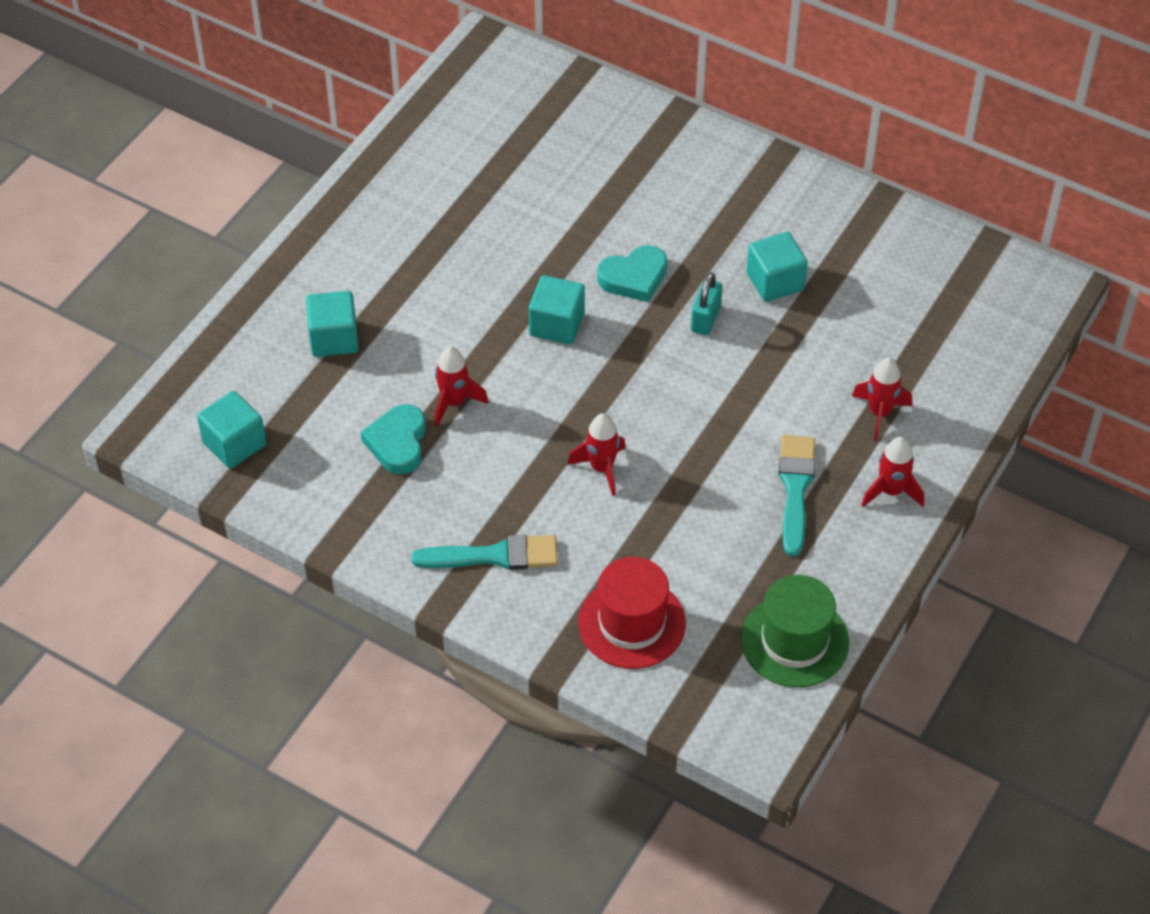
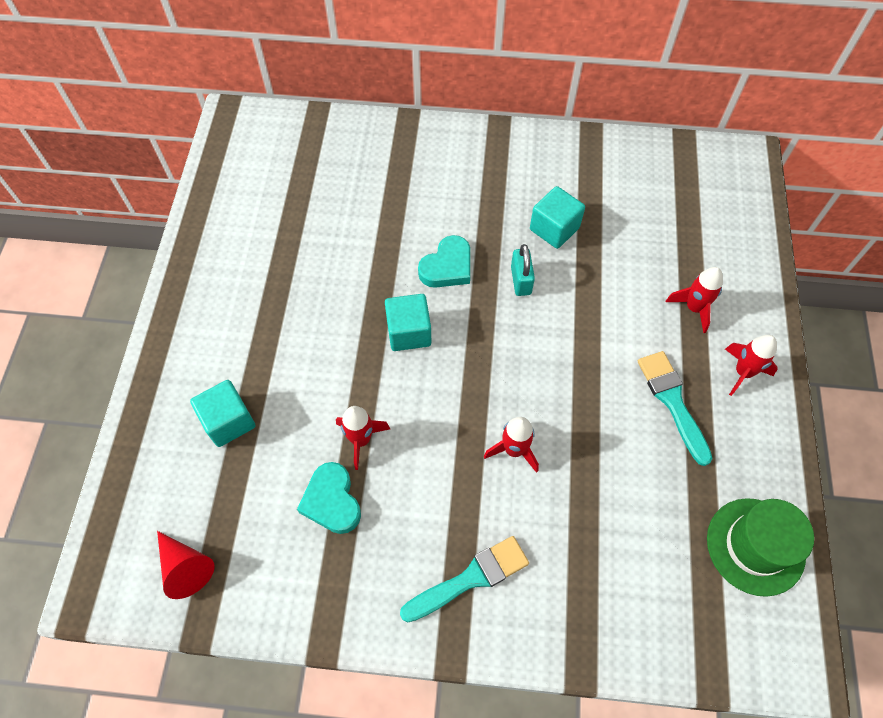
camera: 25 degrees left, 10 degrees up
turquoise cube [197,391,267,468] -> red cone [157,531,215,599]
red hat [578,557,686,669] -> none

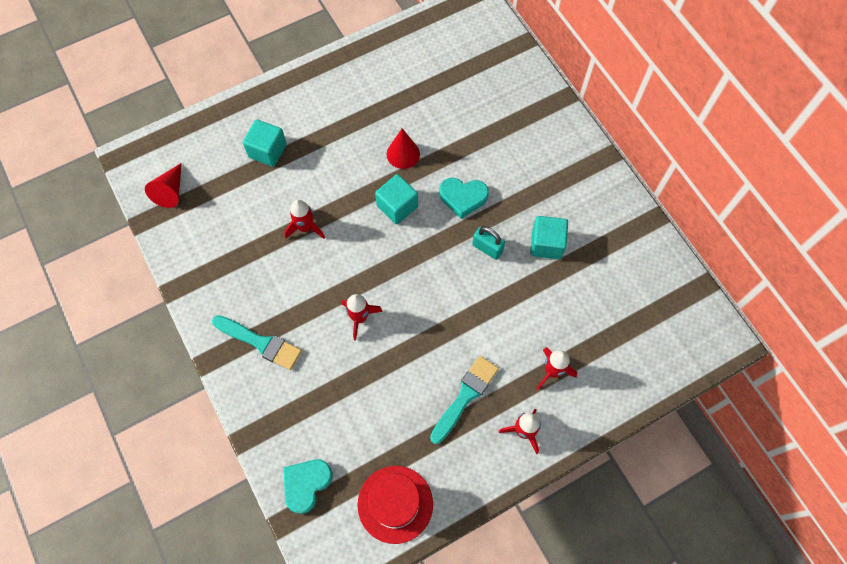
camera: 55 degrees right, 5 degrees up
turquoise heart [297,462,361,534] -> turquoise heart moved to [284,459,333,514]
turquoise padlock [511,244,535,296] -> turquoise padlock turned 75 degrees clockwise [472,226,505,260]
green hat [707,498,814,597] -> red hat [357,466,433,544]
none -> red cone [387,128,420,169]

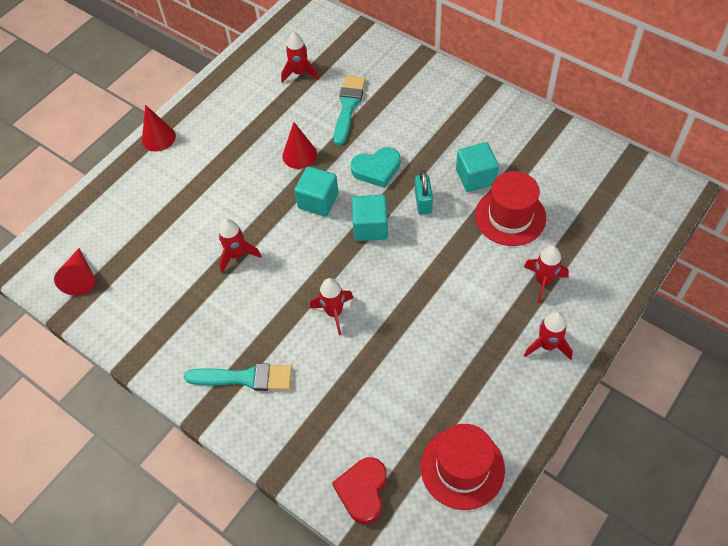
camera: 20 degrees left, 10 degrees down
turquoise cube [243,119,287,167] -> turquoise cube moved to [352,195,388,241]
turquoise heart [284,459,333,514] -> red heart [332,457,387,524]
turquoise brush [430,356,499,444] -> turquoise brush moved to [334,75,366,145]
turquoise padlock [472,226,505,260] -> turquoise padlock turned 75 degrees clockwise [415,170,433,215]
none -> red cone [142,105,176,151]
none -> red rocket [281,32,319,83]
none -> red hat [475,171,546,246]

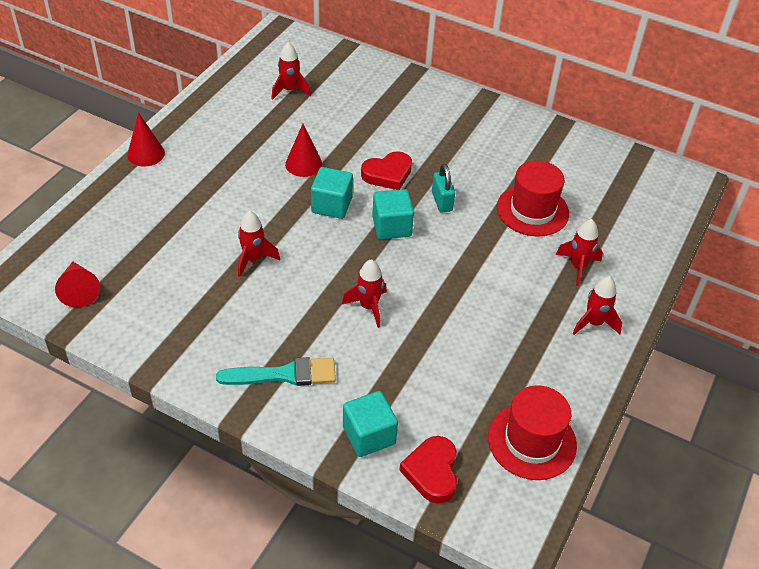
camera: 15 degrees left, 10 degrees down
turquoise brush [334,75,366,145] -> none
turquoise heart [351,147,400,188] -> red heart [361,151,412,190]
turquoise cube [456,142,499,192] -> turquoise cube moved to [343,391,398,457]

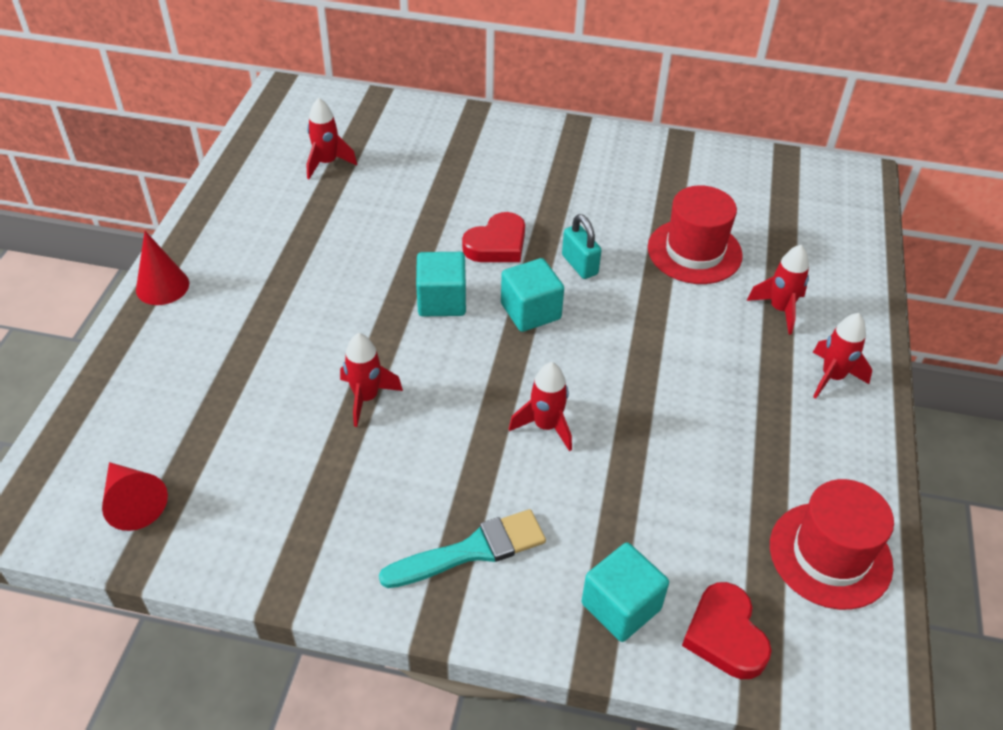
camera: 15 degrees left, 0 degrees up
red cone [285,124,322,177] -> none

